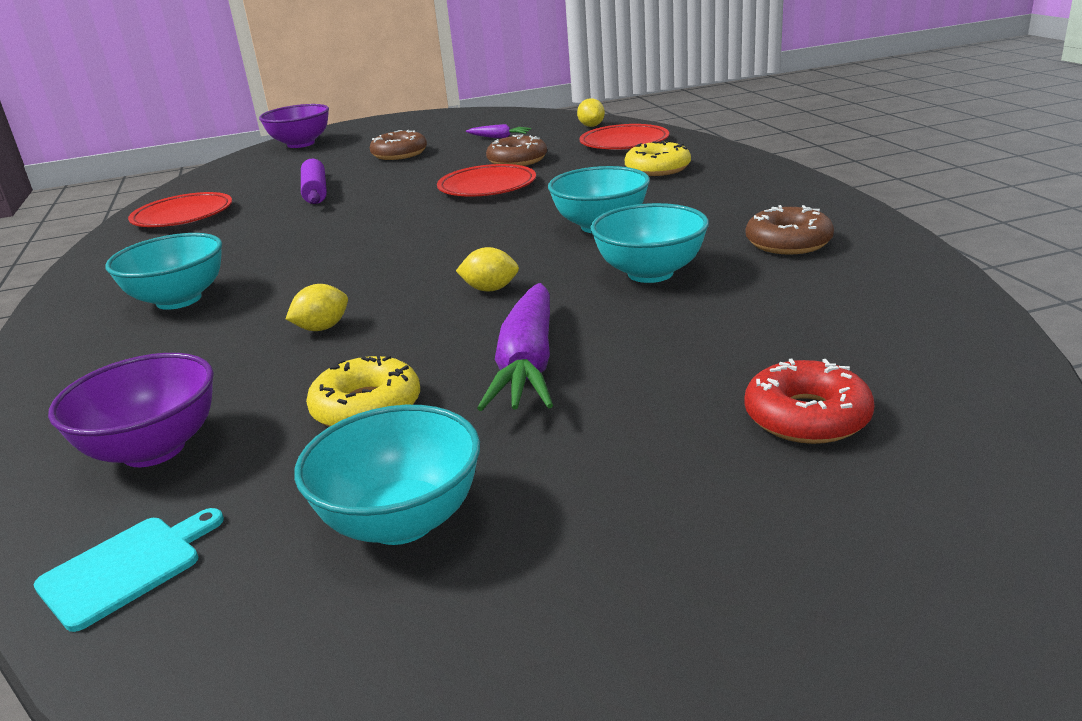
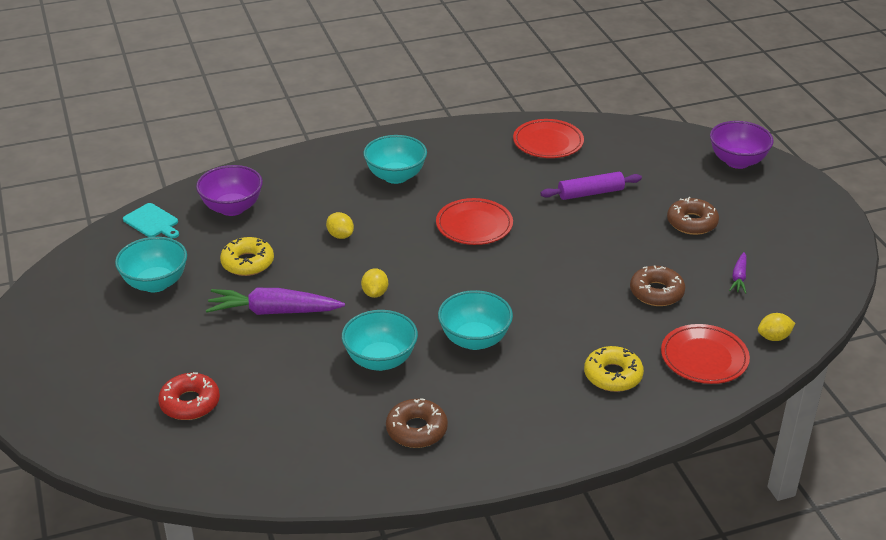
camera: 85 degrees right, 10 degrees up
red plate [437,164,536,196] -> red plate moved to [436,198,513,245]

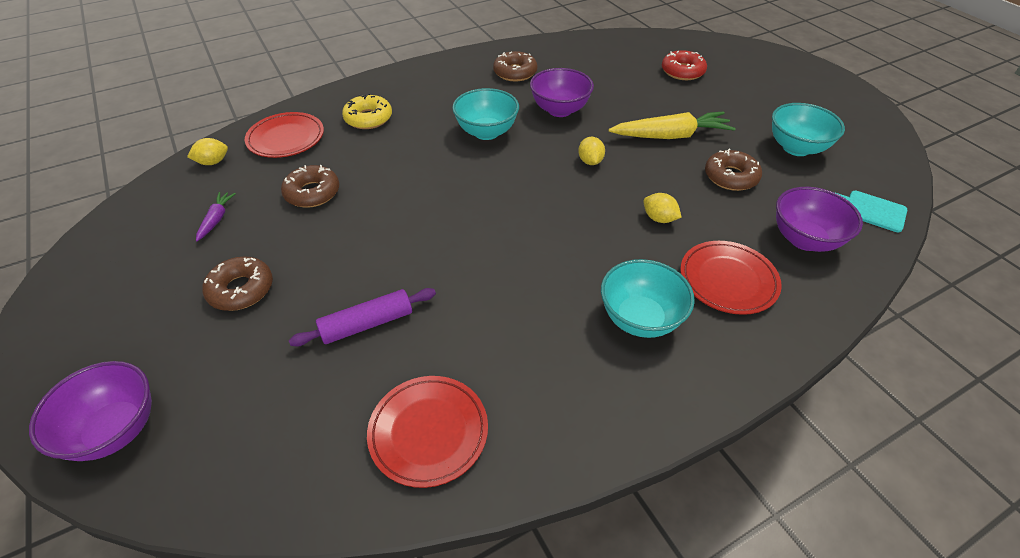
camera: 170 degrees right, 10 degrees up
purple carrot [206,288,345,315] -> yellow carrot [608,111,736,139]
yellow donut [220,237,274,276] -> brown donut [705,149,762,191]
turquoise bowl [342,310,418,371] -> purple bowl [530,68,594,117]
red plate [436,198,513,245] -> red plate moved to [680,241,782,315]

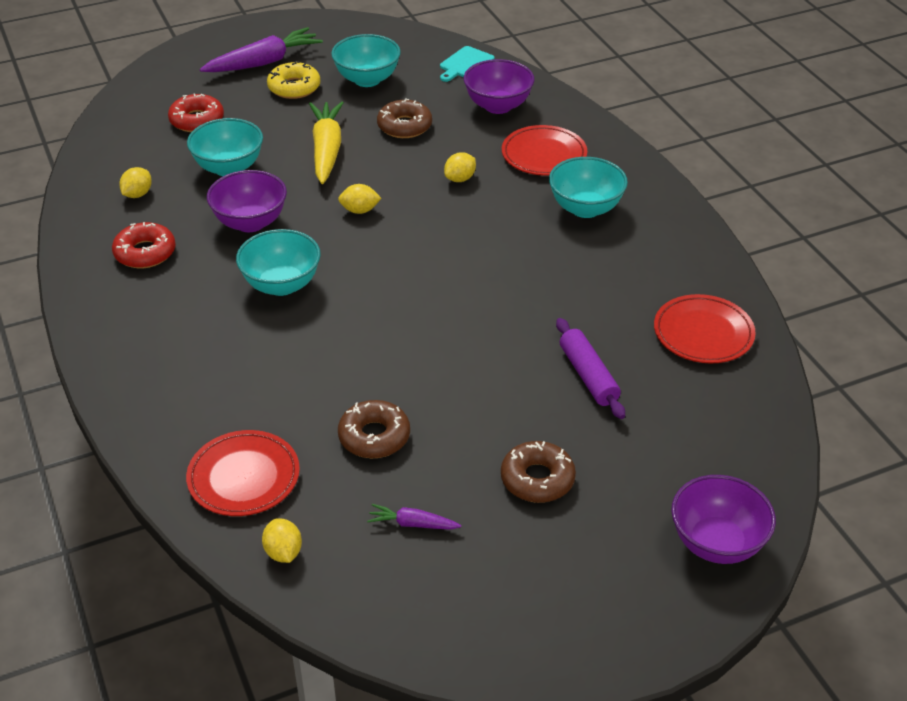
camera: 85 degrees left, 5 degrees down
yellow donut [342,93,392,129] -> yellow donut moved to [267,61,320,99]
brown donut [493,51,538,82] -> red donut [112,222,176,268]
none -> yellow lemon [119,167,152,198]
none -> turquoise bowl [187,118,263,176]
none -> purple carrot [200,27,323,72]

